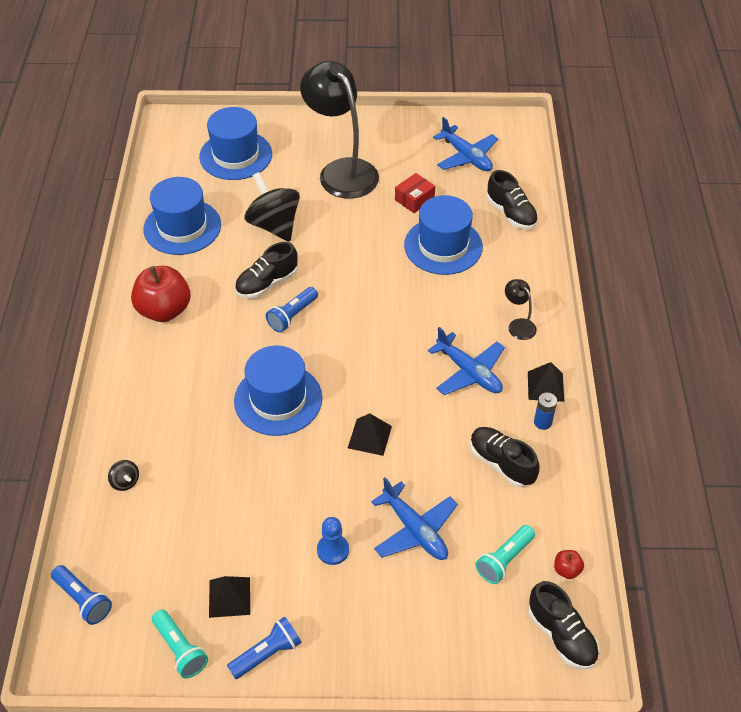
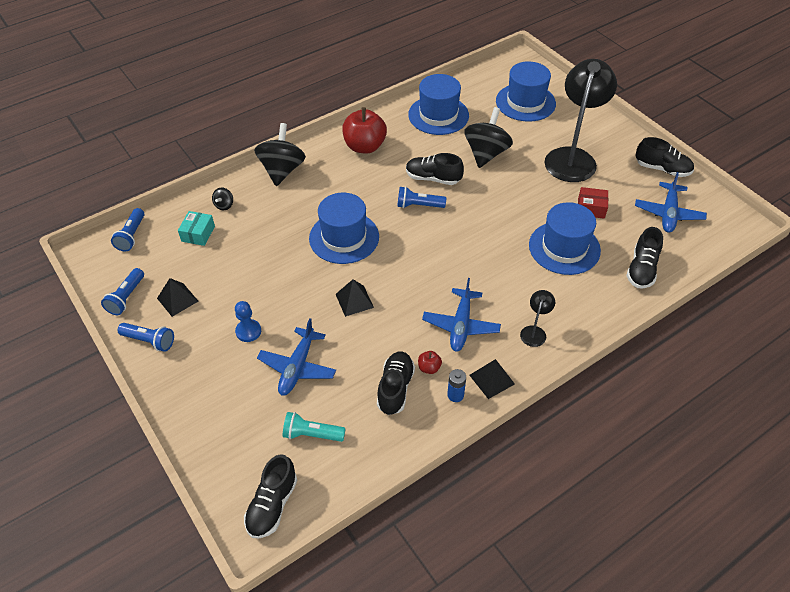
camera: 55 degrees right, 0 degrees up
turquoise flashlight [152,609,208,678] -> blue flashlight [101,268,144,315]
red apple [554,550,584,579] -> red apple moved to [418,351,442,374]
none -> turquoise box [178,211,215,246]
none -> black spinning top [254,123,306,186]
none -> black shoe [636,137,694,177]

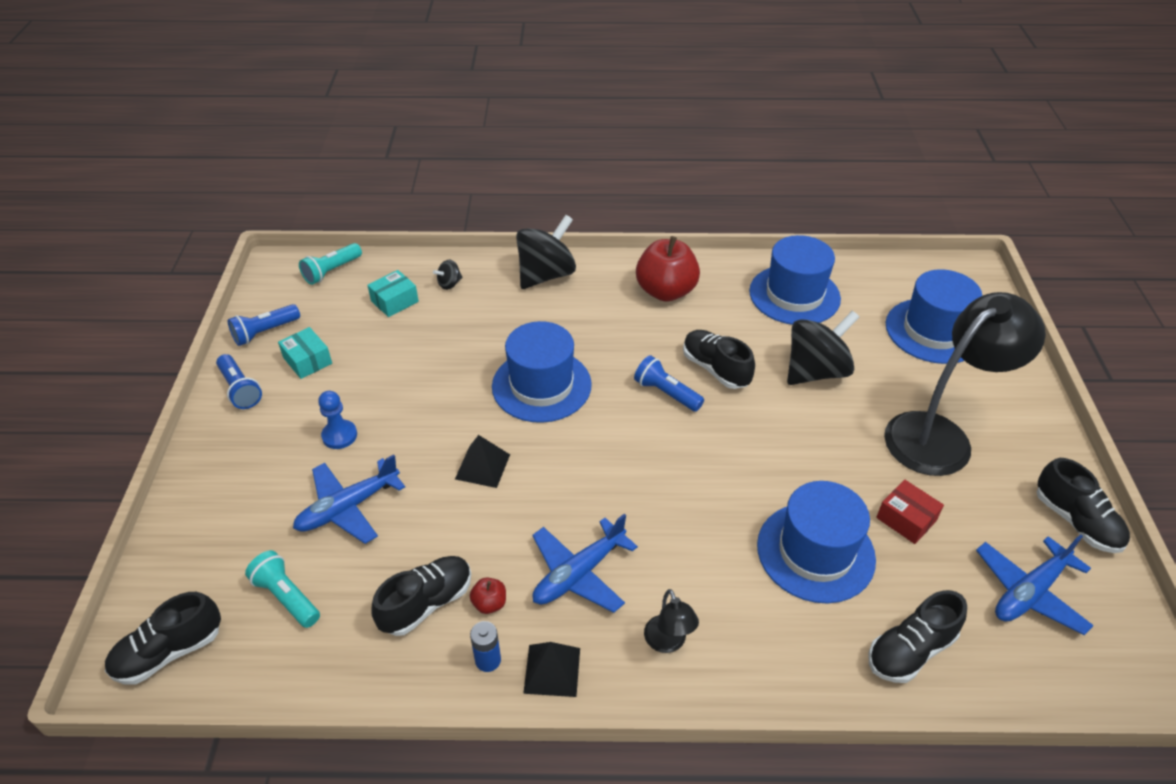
camera: 35 degrees right, 5 degrees down
blue flashlight [111,208,144,251] -> turquoise flashlight [299,243,362,285]
black pyramid [157,278,198,317] -> turquoise box [278,327,332,379]
black lamp [520,290,555,347] -> black lamp turned 105 degrees clockwise [644,589,699,653]

